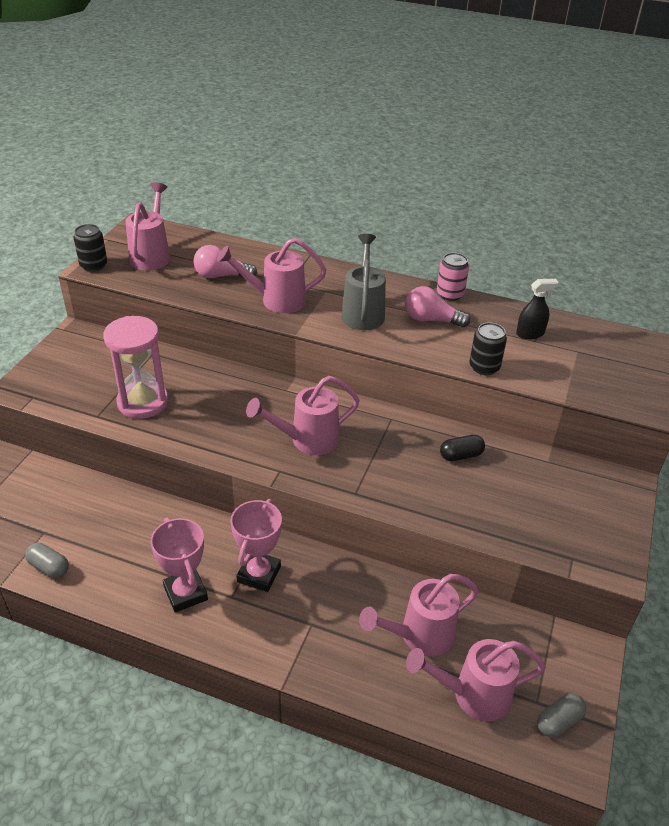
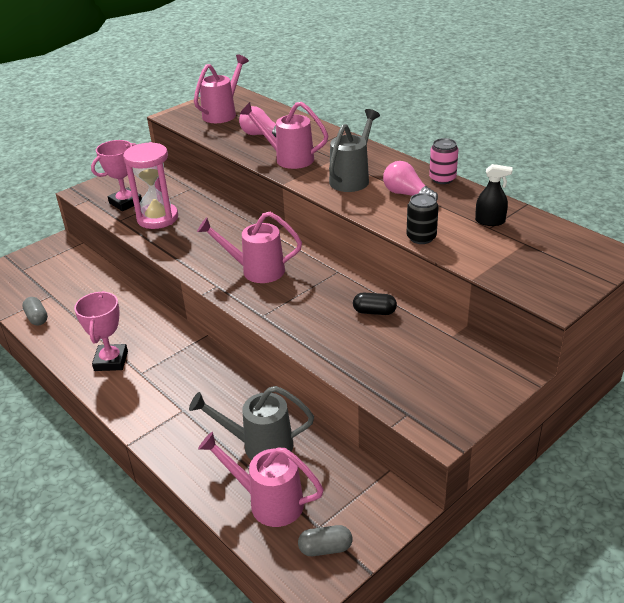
camera: 30 degrees right, 5 degrees down
black can [74,224,107,272] -> none
pink trophy [230,499,282,592] -> pink trophy moved to [91,140,142,211]
pink watering can [359,574,479,656] -> grey watering can [189,386,314,460]

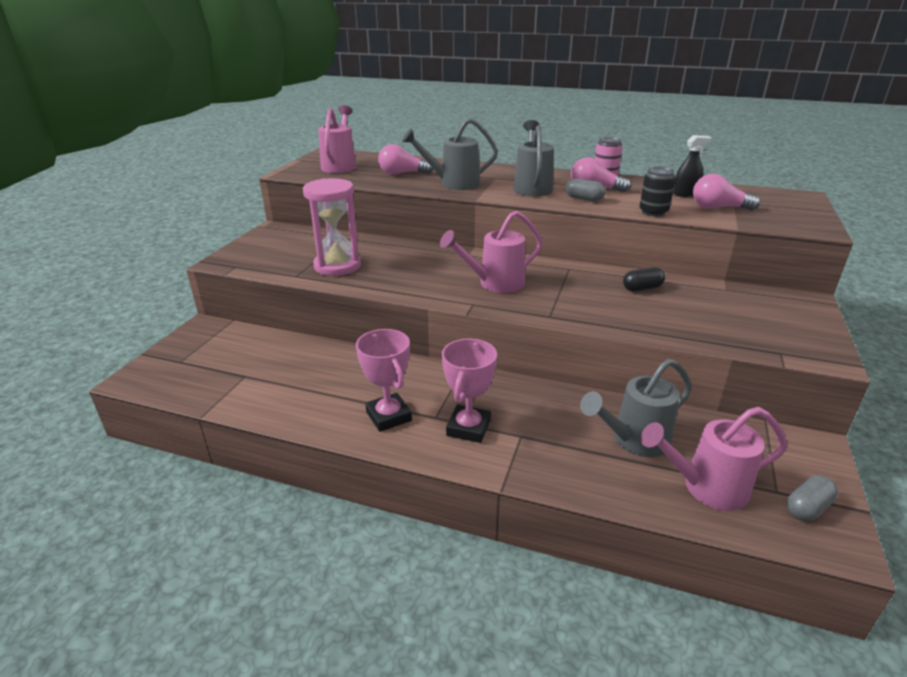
camera: 30 degrees left, 5 degrees down
grey capsule [22,297,48,325] -> grey capsule moved to [566,179,606,202]
pink trophy [91,140,142,211] -> pink trophy moved to [442,339,497,443]
pink watering can [240,102,329,169] -> grey watering can [402,118,498,190]
none -> pink light bulb [693,174,760,210]

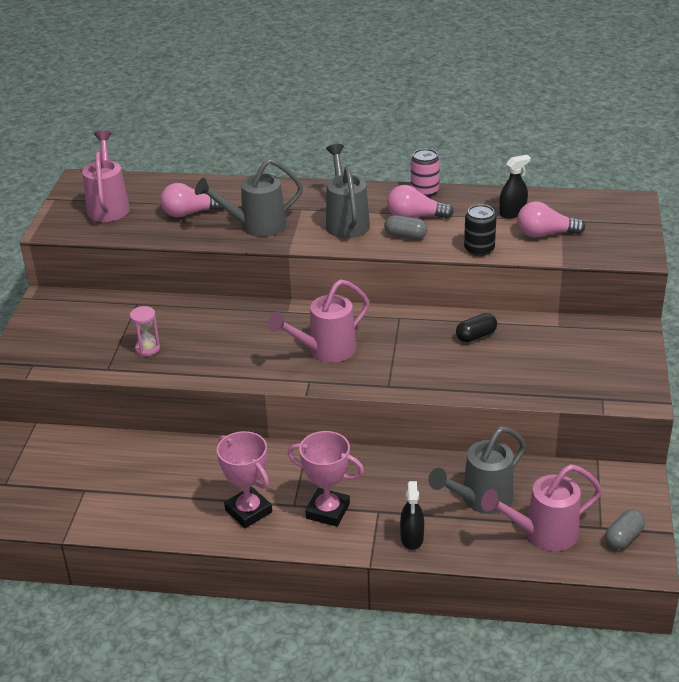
camera: 10 degrees left, 5 degrees up
pink hourglass [303,178,361,276] -> pink hourglass [130,306,160,356], size x0.48
pink trophy [442,339,497,443] -> pink trophy turned 75 degrees counterclockwise [288,431,364,527]
none -> black spray bottle [400,481,424,550]

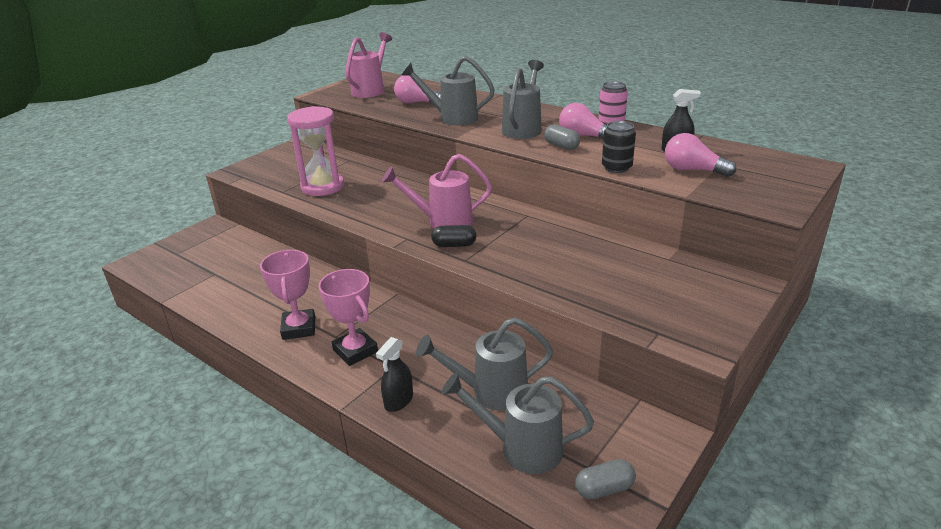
camera: 30 degrees right, 5 degrees down
pink hourglass [130,306,160,356] -> pink hourglass [287,106,344,196], size x2.08
black capsule [456,313,497,342] -> black capsule moved to [431,225,476,247]
pink watering can [481,464,602,551] -> grey watering can [442,372,594,474]

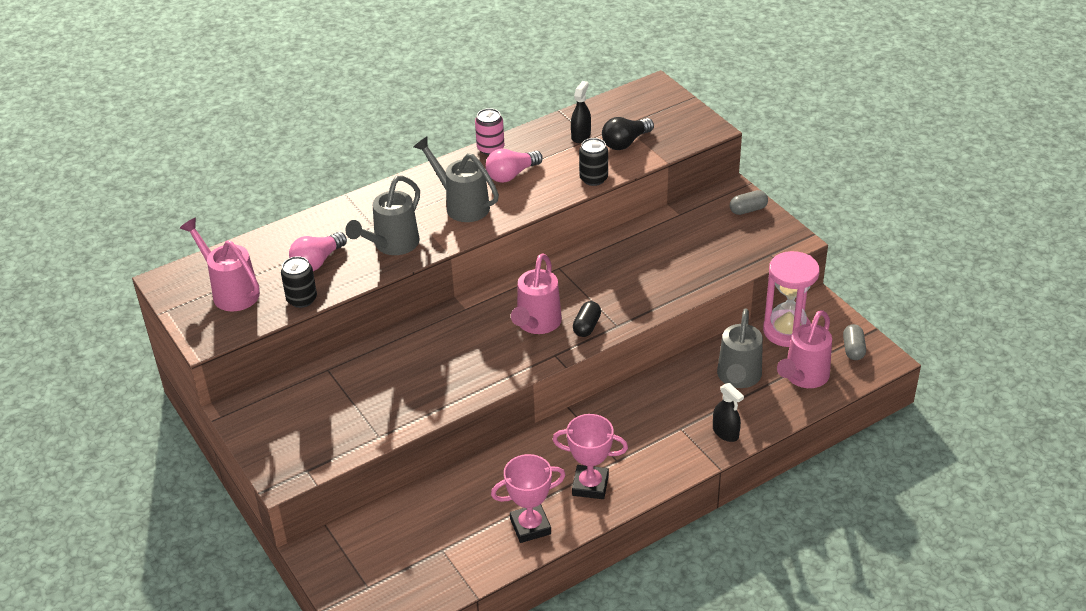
camera: 70 degrees left, 10 degrees up
pink hourglass [287,106,344,196] -> pink hourglass moved to [763,251,820,347]
pink trophy [318,269,378,366] -> pink trophy moved to [491,454,565,543]
grey watering can [442,372,594,474] -> pink watering can [777,310,832,388]
grey capsule [544,124,580,150] -> grey capsule moved to [730,190,768,215]
pink light bulb [665,133,736,177] -> black light bulb [602,117,654,150]
none -> black can [281,256,317,308]

